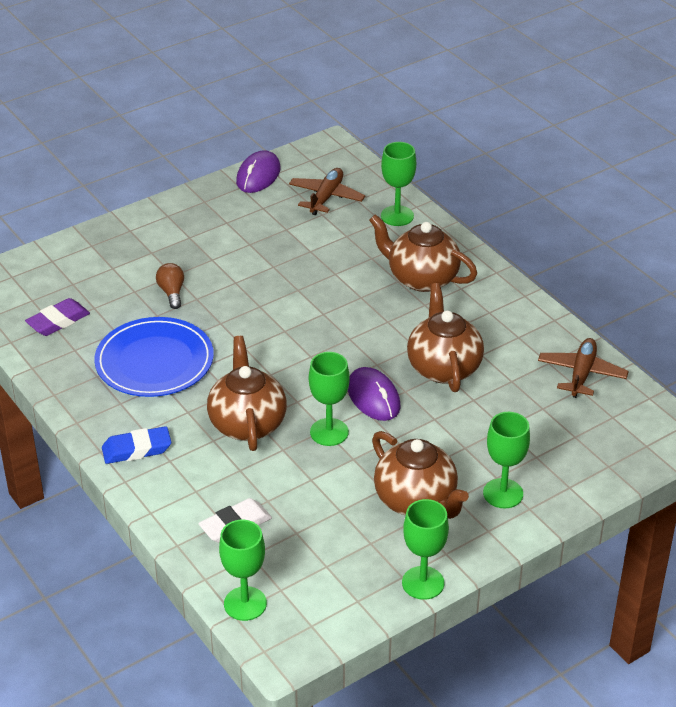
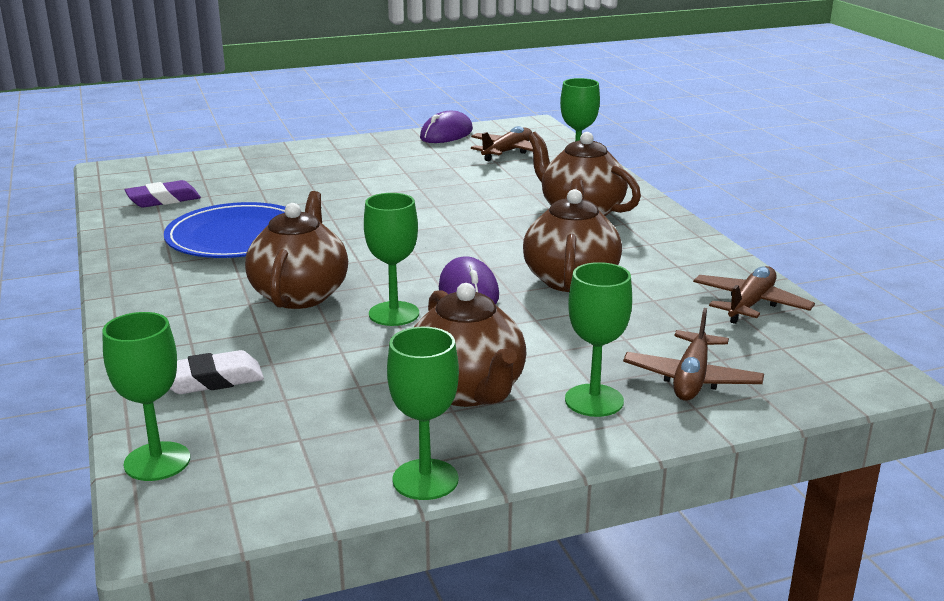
camera: 15 degrees right, 15 degrees down
blue eraser [102,426,171,464] -> none
brown light bulb [156,263,184,309] -> none
none -> brown plane [623,308,764,401]

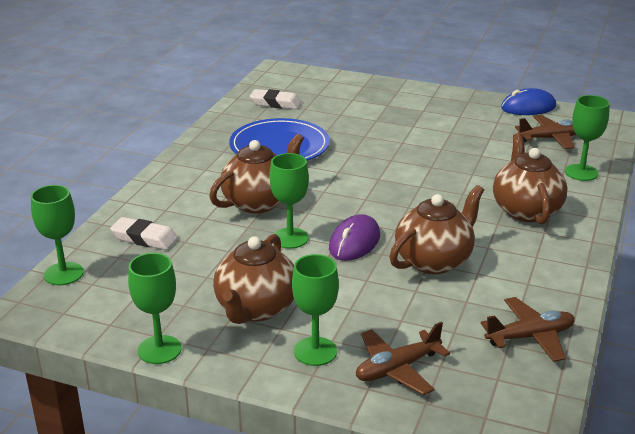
camera: 40 degrees right, 5 degrees up
purple eraser [125,180,201,208] -> white eraser [250,89,302,109]
purple mouse [420,111,473,143] -> blue mouse [501,88,556,115]

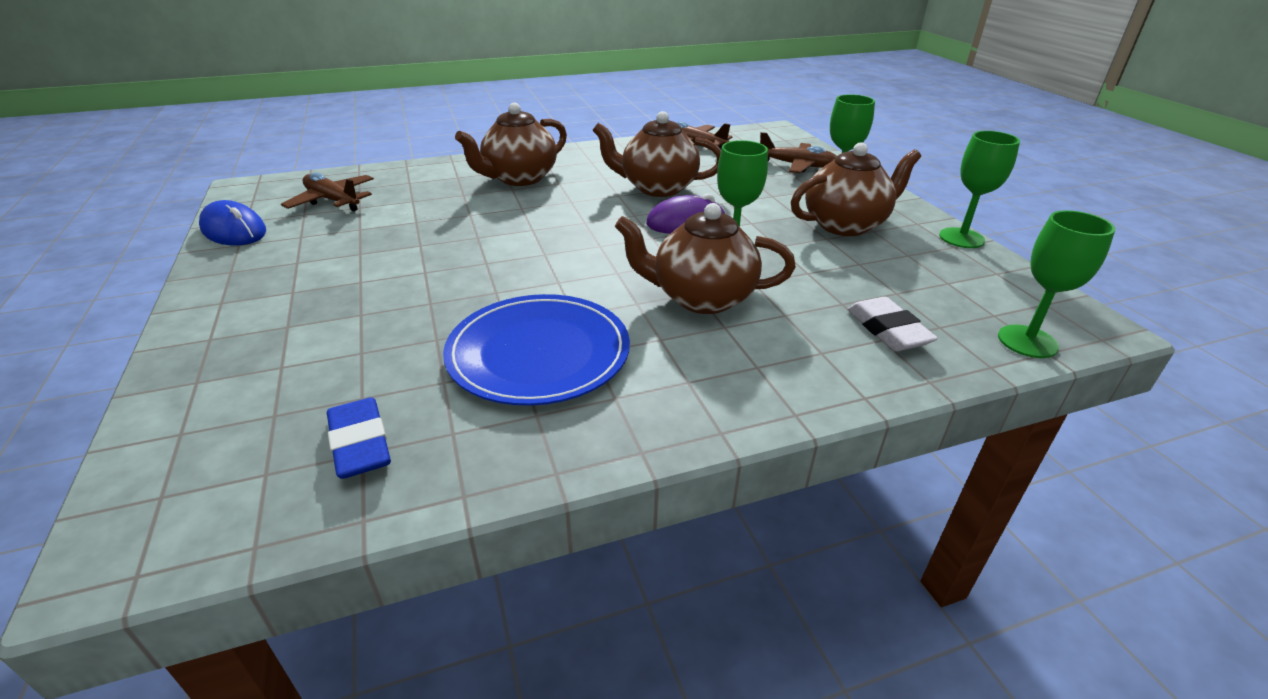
camera: 130 degrees left, 5 degrees up
white eraser [250,89,302,109] -> blue eraser [327,397,391,479]
green goblet [565,95,610,181] -> none

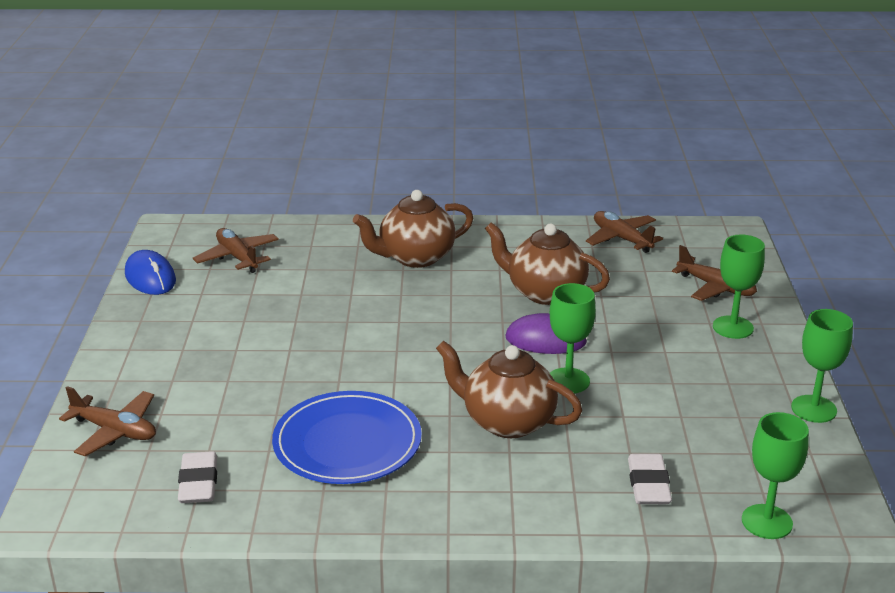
camera: 20 degrees right, 5 degrees down
blue eraser [327,397,391,479] -> white eraser [178,451,217,503]
brown teapot [791,142,921,236] -> none
none -> brown plane [59,386,156,456]

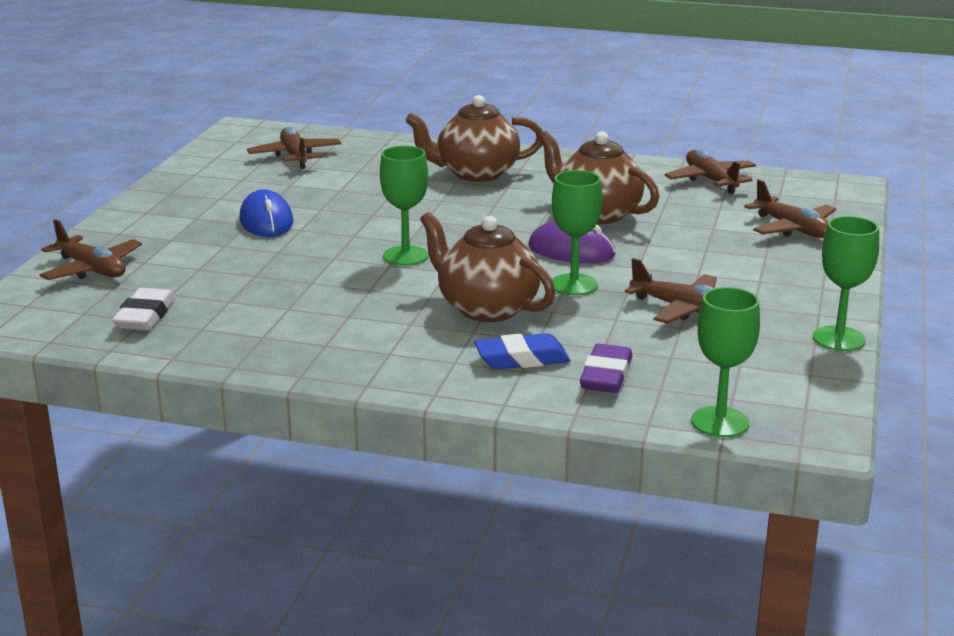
camera: 15 degrees right, 5 degrees down
blue mouse [125,250,176,295] -> blue mouse moved to [239,189,293,237]
blue plate [272,391,422,484] -> none
white eraser [628,454,672,504] -> purple eraser [580,344,633,393]
green goblet [713,235,765,339] -> green goblet moved to [380,146,429,266]
none -> blue eraser [474,333,570,369]
none -> brown plane [625,258,717,324]

